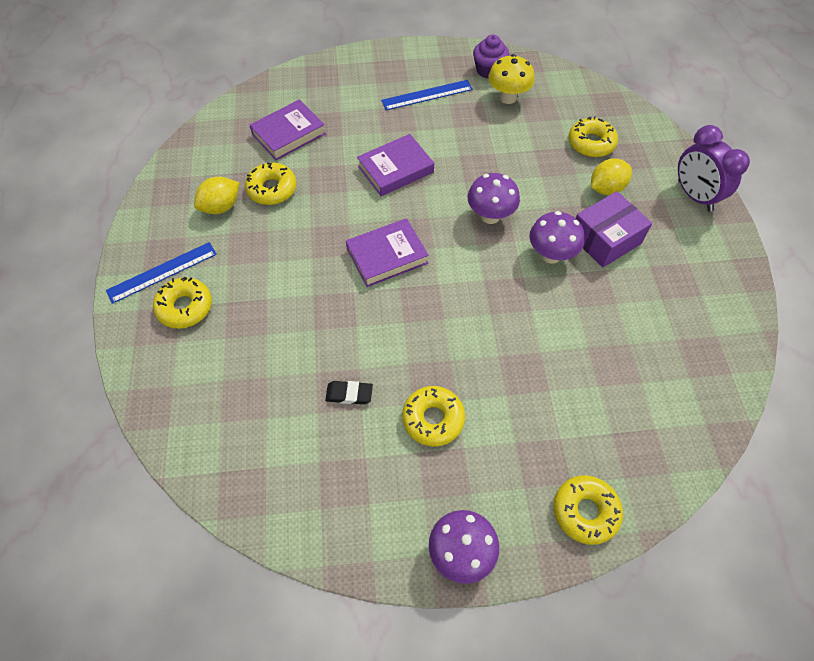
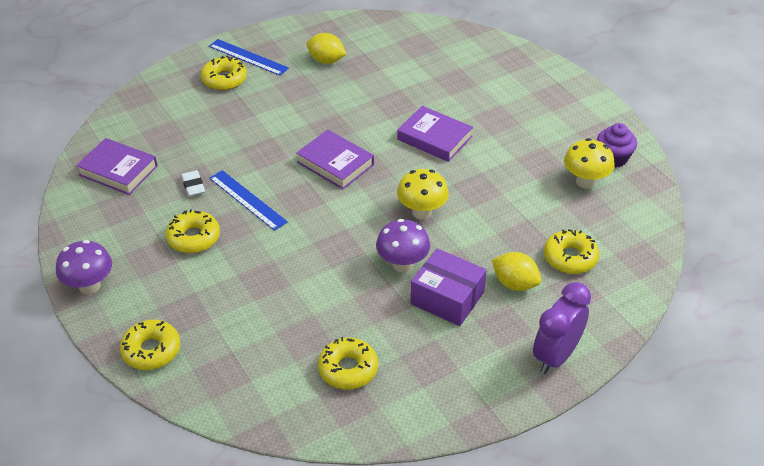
camera: 65 degrees right, 15 degrees down
yellow donut [245,163,296,205] -> yellow donut moved to [318,337,378,390]
purple book [250,99,326,160] -> purple book moved to [76,138,158,195]
black eraser [325,381,373,404] -> white eraser [181,170,205,196]
blue ruler [381,80,473,110] -> blue ruler moved to [209,170,288,231]
purple mushroom [468,173,520,224] -> yellow mushroom [397,169,449,219]

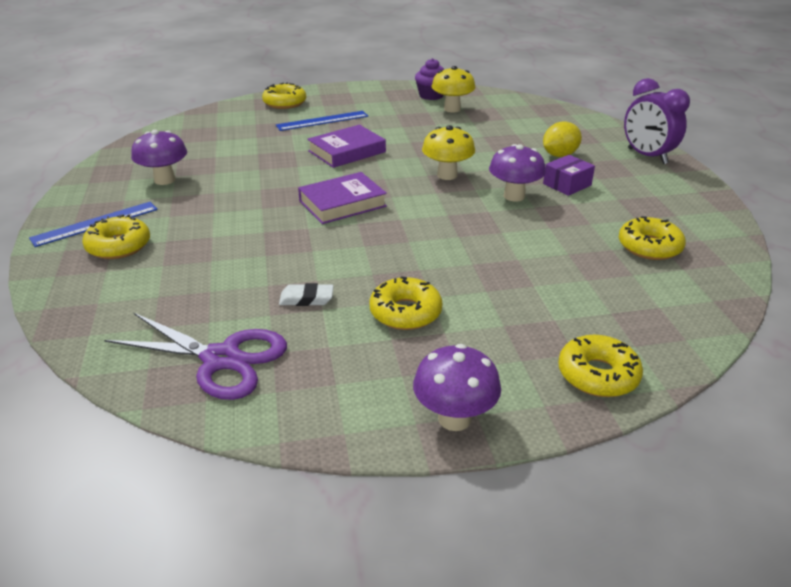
camera: 70 degrees left, 10 degrees down
purple book [76,138,158,195] -> purple scissors [104,312,287,400]
blue ruler [209,170,288,231] -> blue ruler moved to [276,111,368,131]
yellow lemon [307,33,346,64] -> purple mushroom [131,130,187,185]
purple box [411,248,487,326] -> purple box [543,155,595,196], size x0.65
yellow donut [544,229,599,274] -> yellow donut moved to [262,83,306,109]

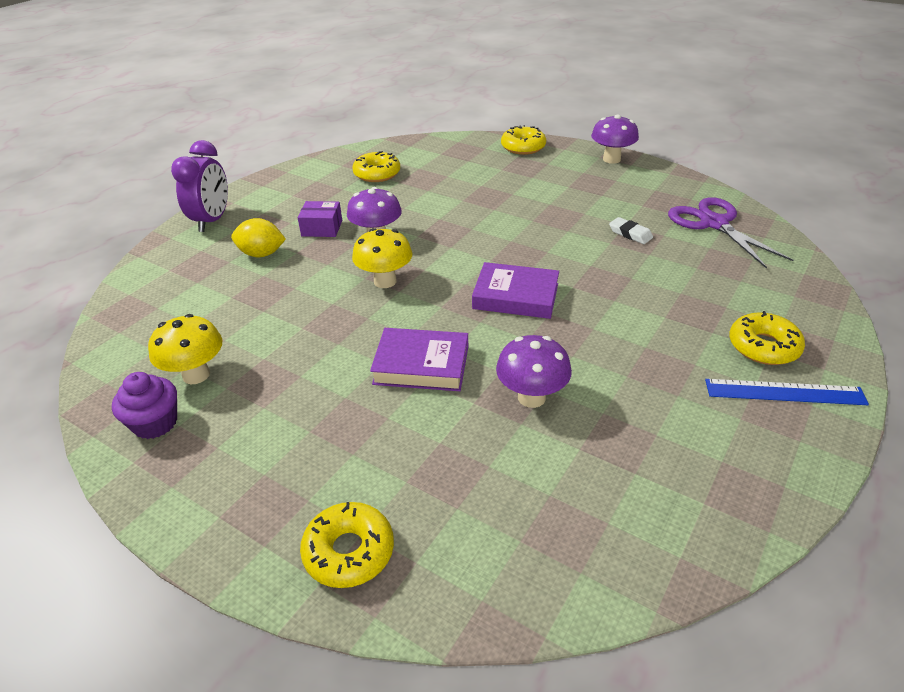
camera: 135 degrees left, 5 degrees up
purple mushroom [131,130,187,185] -> purple mushroom moved to [496,335,572,408]
blue ruler [276,111,368,131] -> none
yellow donut [370,277,443,330] -> none

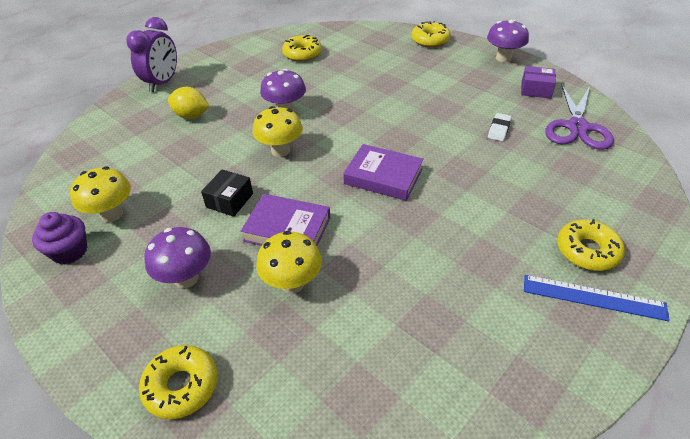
camera: 10 degrees right, 5 degrees up
purple box [298,201,342,237] -> purple box moved to [521,66,556,98]
purple mushroom [496,335,572,408] -> purple mushroom moved to [144,227,211,288]
white eraser [609,217,653,244] -> white eraser turned 60 degrees clockwise [488,113,512,141]
purple scissors [668,197,794,269] -> purple scissors turned 150 degrees counterclockwise [545,85,614,150]
none -> black box [201,170,253,217]
none -> yellow mushroom [256,231,322,294]

